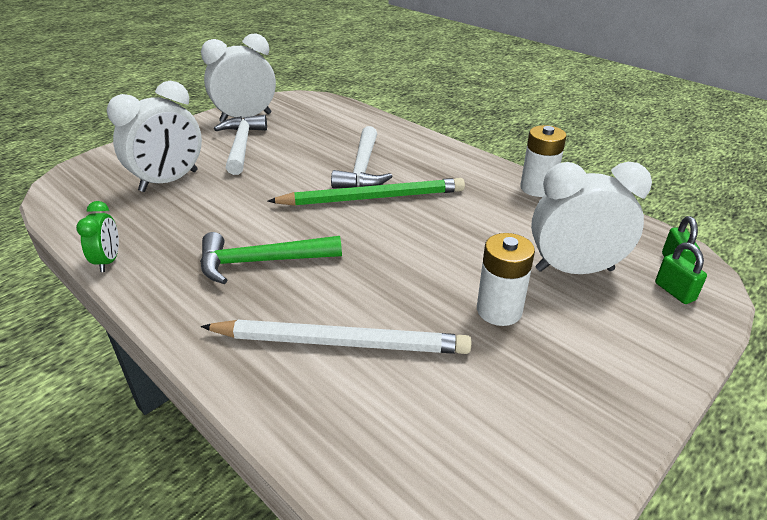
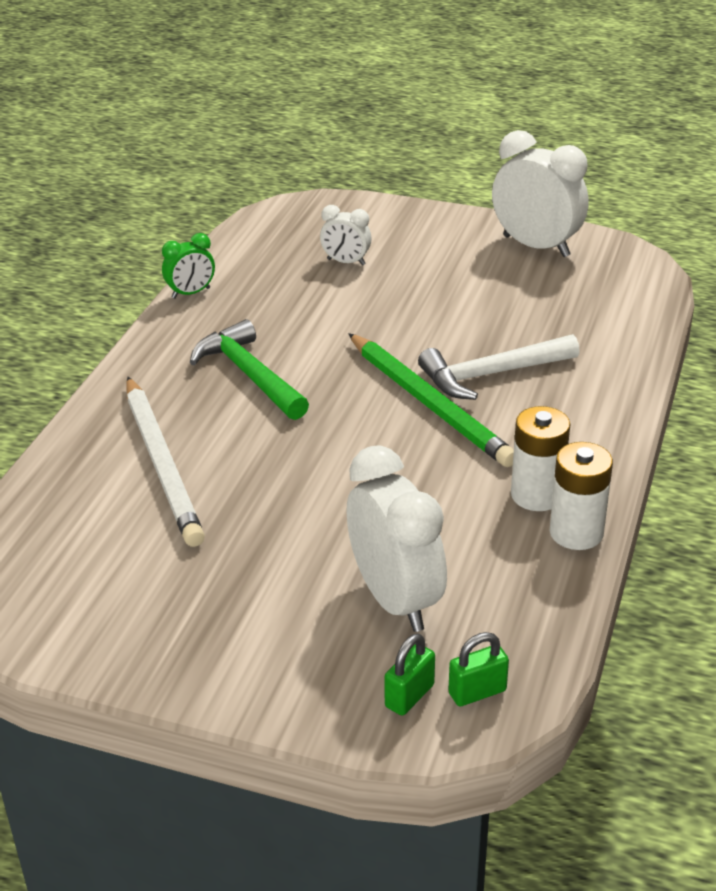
camera: 65 degrees right, 0 degrees up
white clock [107,81,202,192] -> white clock [320,205,372,265], size x0.52
white hammer [214,115,267,175] -> none
white battery [477,233,535,326] -> white battery moved to [511,406,570,511]

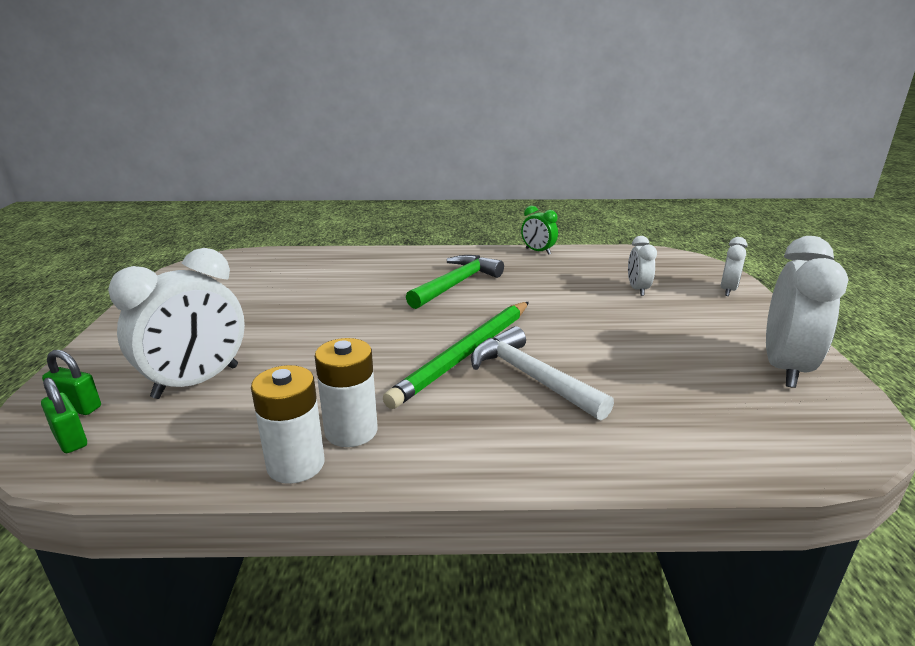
camera: 70 degrees right, 10 degrees down
white pencil [126,377,205,547] -> none
none -> white clock [720,237,747,296]

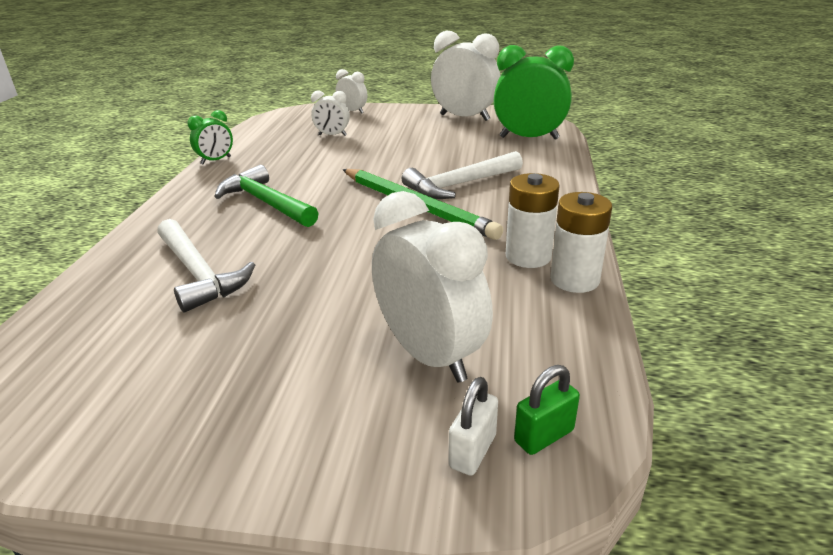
camera: 80 degrees left, 5 degrees up
green padlock [42,350,101,415] -> white padlock [449,377,498,476]
none -> white hammer [157,219,255,312]
none -> green clock [494,45,574,140]

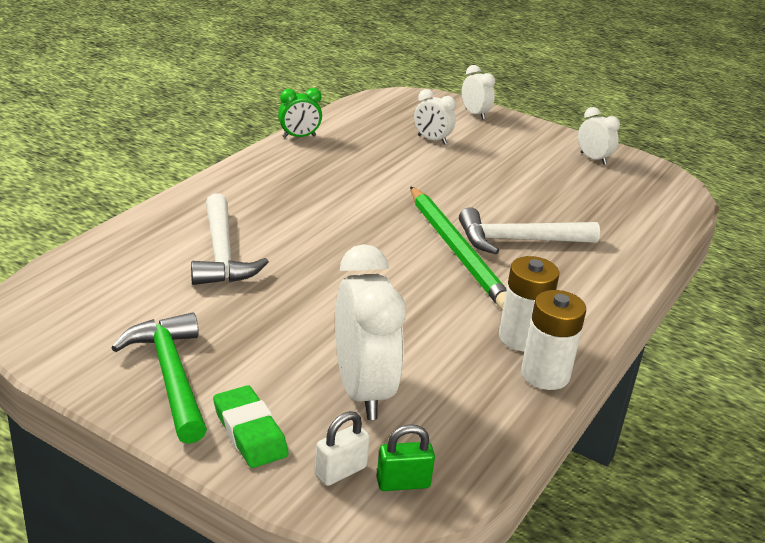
camera: 20 degrees right, 0 degrees up
green hammer [214,165,319,227] -> green hammer moved to [111,312,207,444]
white clock [431,31,500,121] -> white clock [578,107,620,165], size x0.52
green clock [494,45,574,140] -> none
none -> green eraser [213,385,289,468]

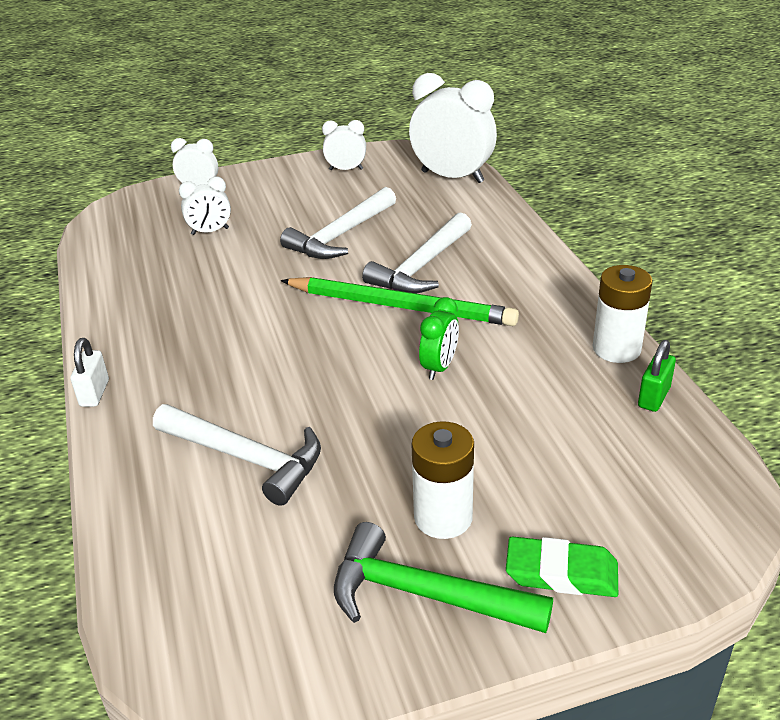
camera: 45 degrees left, 5 degrees up
green clock [278,88,322,138] -> green clock moved to [419,297,459,380]
white padlock [315,411,370,486] -> white padlock moved to [70,338,109,407]
white clock [335,244,406,420] -> white clock moved to [409,73,497,183]
green padlock [376,424,435,491] -> green padlock moved to [638,340,676,412]
white battery [499,256,559,351] -> white battery moved to [412,421,474,539]
none -> white hammer [280,187,396,259]

